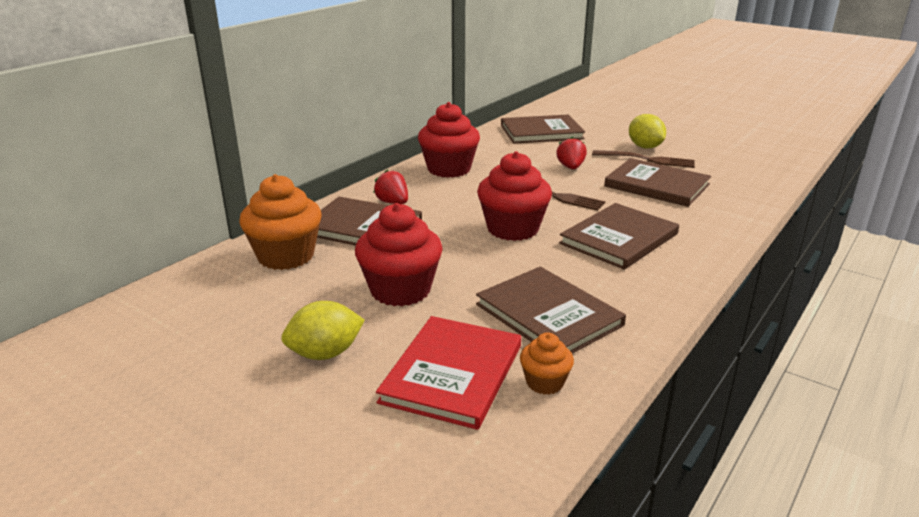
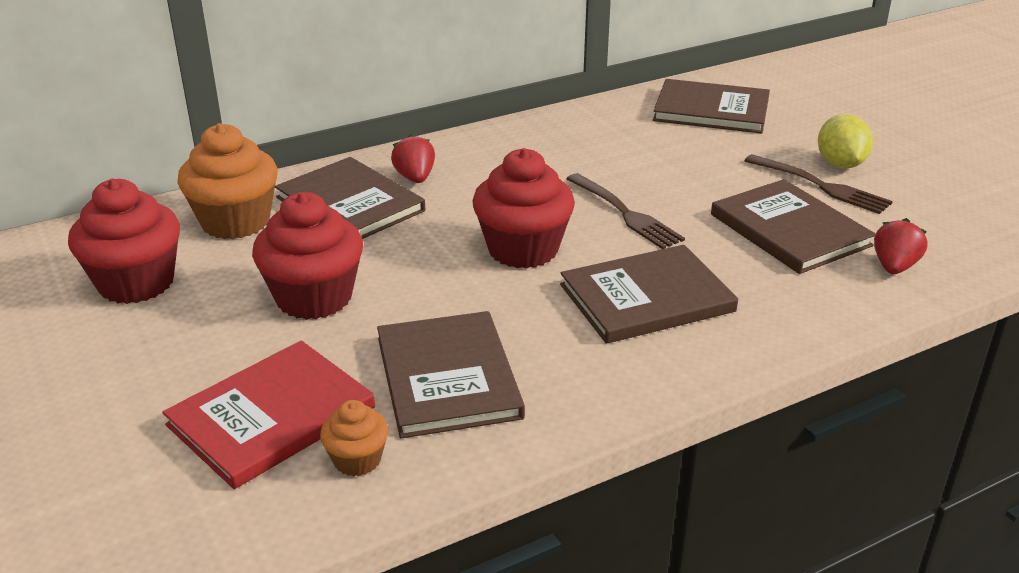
camera: 25 degrees right, 5 degrees up
yellow lemon [281,301,365,360] -> none
red cupcake [418,102,480,178] -> red cupcake moved to [68,178,180,304]
red strawberry [556,137,587,169] -> red strawberry moved to [874,218,927,274]

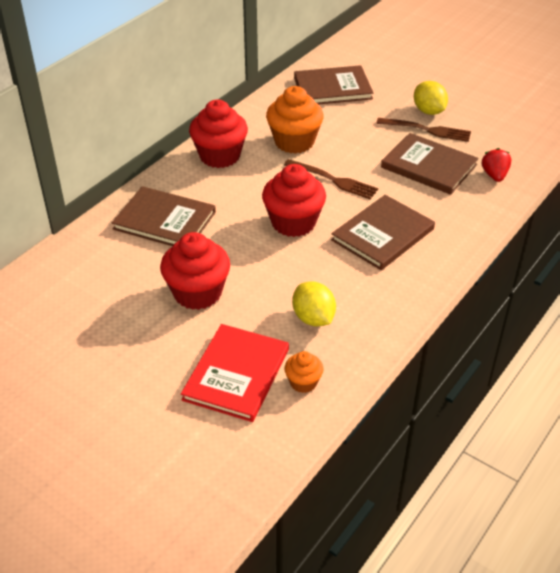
camera: 25 degrees left, 10 degrees up
red cupcake [68,178,180,304] -> red cupcake moved to [189,100,248,168]
orange cupcake [177,123,278,239] -> orange cupcake moved to [266,86,324,154]
brown book [377,311,525,439] -> yellow lemon [292,282,336,326]
red strawberry [391,134,435,183] -> none

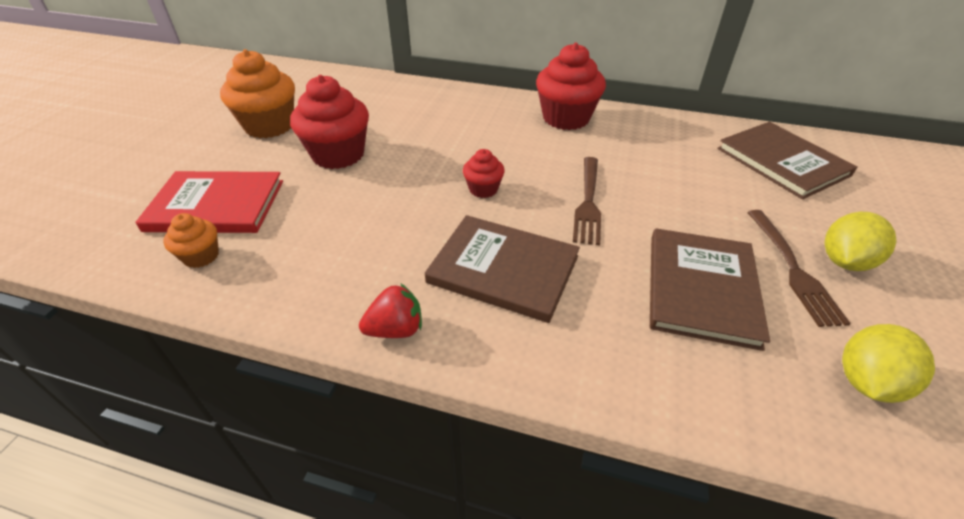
camera: 70 degrees right, 0 degrees up
brown book [112,186,216,246] -> none
red cupcake [262,164,326,237] -> red cupcake [463,149,505,198], size x0.51
orange cupcake [266,86,324,154] -> orange cupcake moved to [220,49,295,138]
yellow lemon [292,282,336,326] -> yellow lemon moved to [842,324,935,403]
red strawberry [482,148,511,182] -> red strawberry moved to [359,283,422,338]

